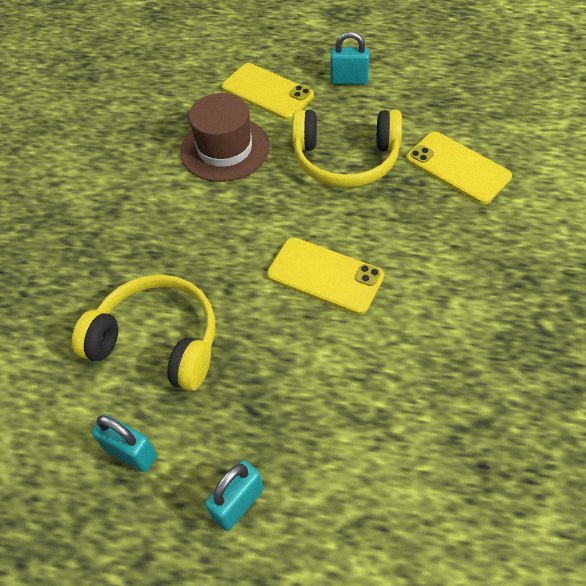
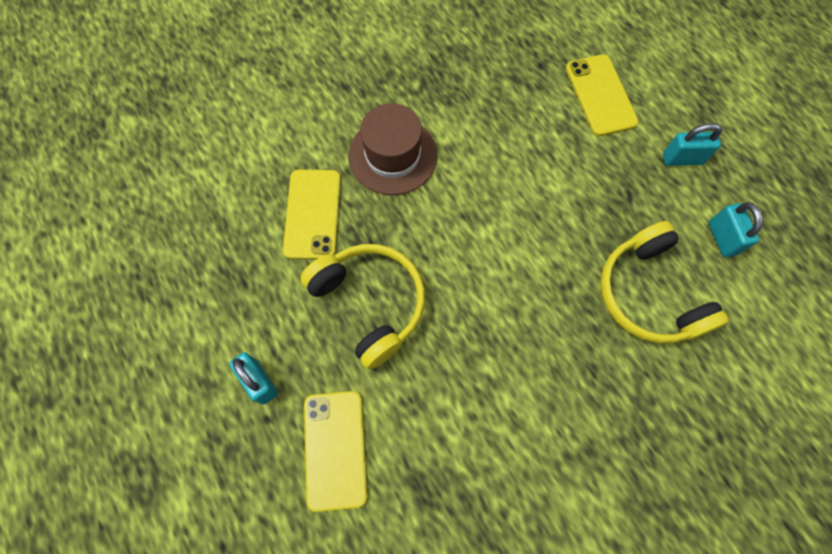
camera: 135 degrees left, 15 degrees up
brown hat [180,93,270,182] -> brown hat moved to [348,104,437,195]
yellow phone [267,237,384,315] -> yellow phone moved to [566,54,639,136]

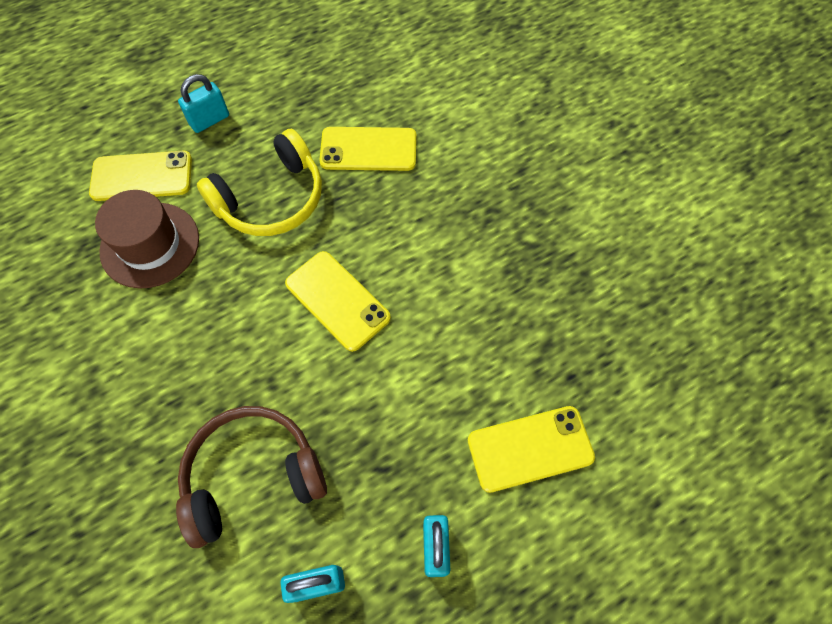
camera: 90 degrees right, 5 degrees down
brown hat [348,104,437,195] -> brown hat moved to [95,190,199,289]
yellow headphones [600,221,729,343] -> brown headphones [176,406,327,548]
none -> yellow phone [285,251,391,352]

